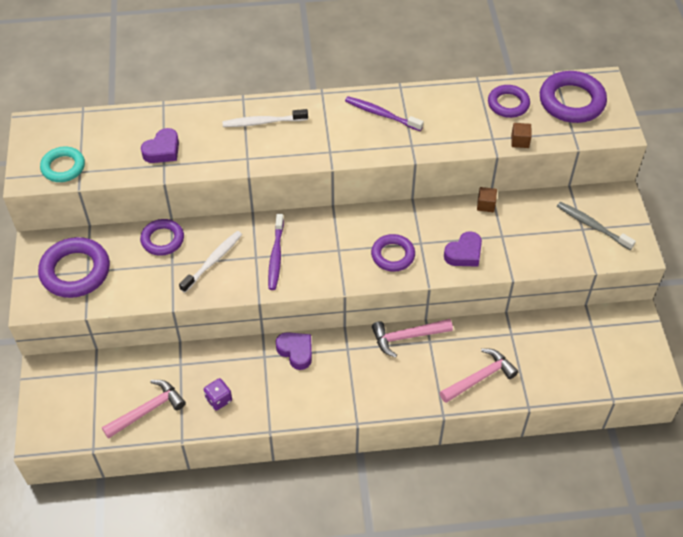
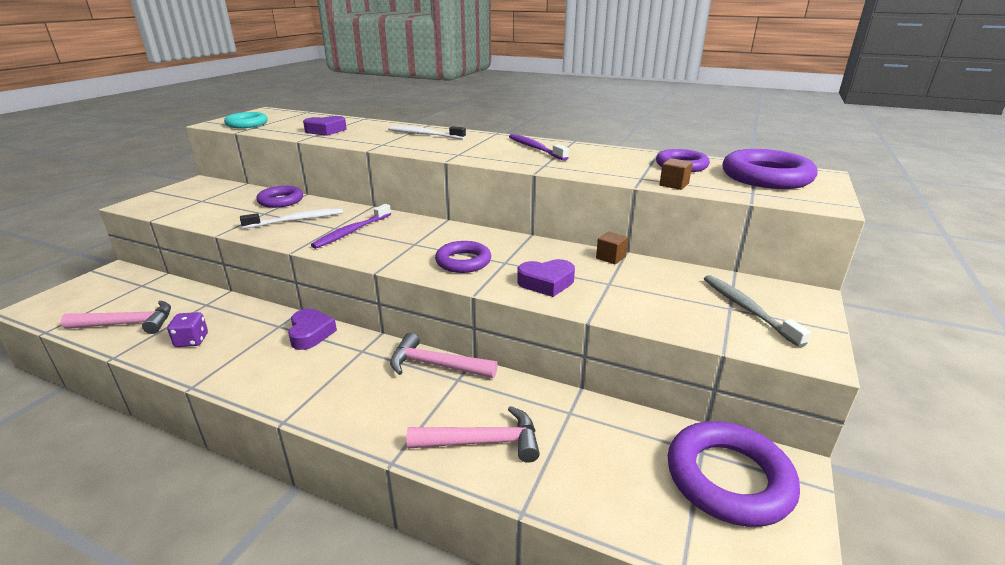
camera: 30 degrees right, 25 degrees down
purple ring [38,237,110,298] -> purple ring moved to [668,421,800,527]

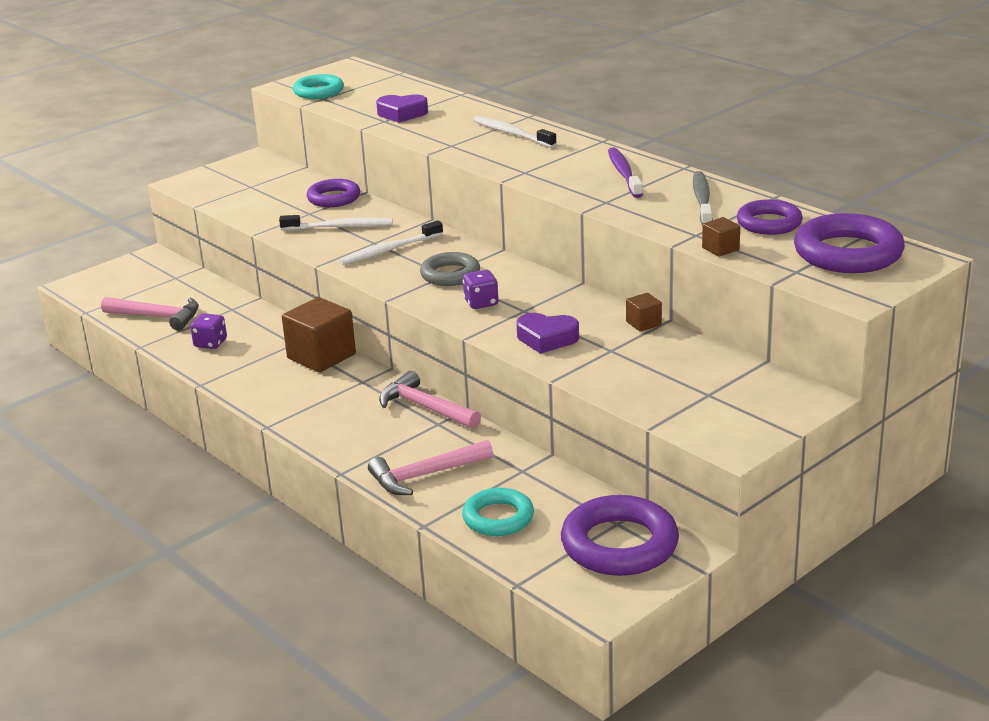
camera: 25 degrees right, 0 degrees up
purple heart [288,309,337,350] -> brown cube [282,297,356,373]
purple toothbrush [311,204,391,249] -> white toothbrush [339,220,443,265]
pink hammer [406,406,540,463] -> pink hammer turned 135 degrees clockwise [368,440,493,495]
purple ring [435,241,491,273] -> purple dice [463,270,499,309]
grey toothbrush [704,275,811,347] -> grey toothbrush moved to [693,171,713,226]
none -> grey ring [420,252,480,286]
none -> turquoise ring [462,488,534,536]

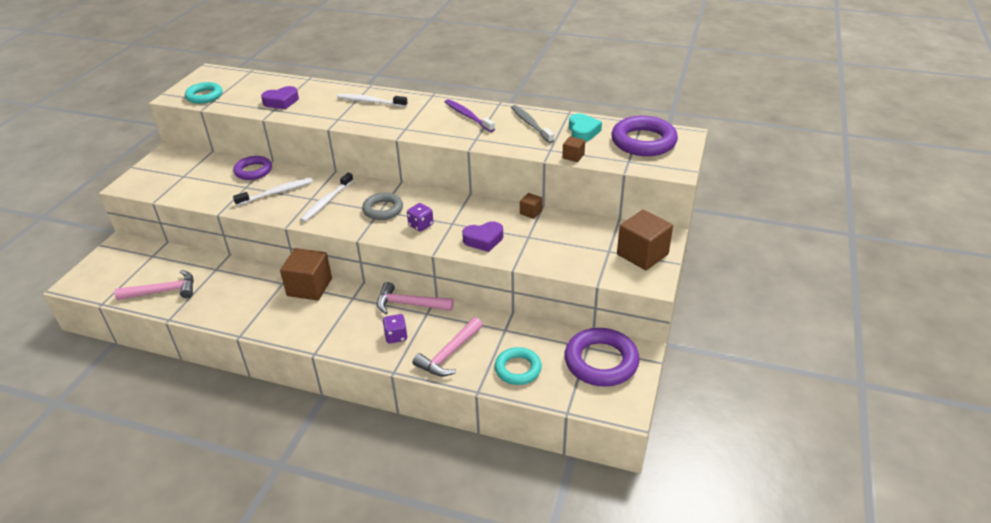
camera: 30 degrees left, 10 degrees up
purple dice [190,313,227,349] -> purple dice moved to [383,314,408,344]
purple ring [737,199,803,235] -> turquoise heart [569,113,602,142]
none -> brown cube [617,210,673,270]

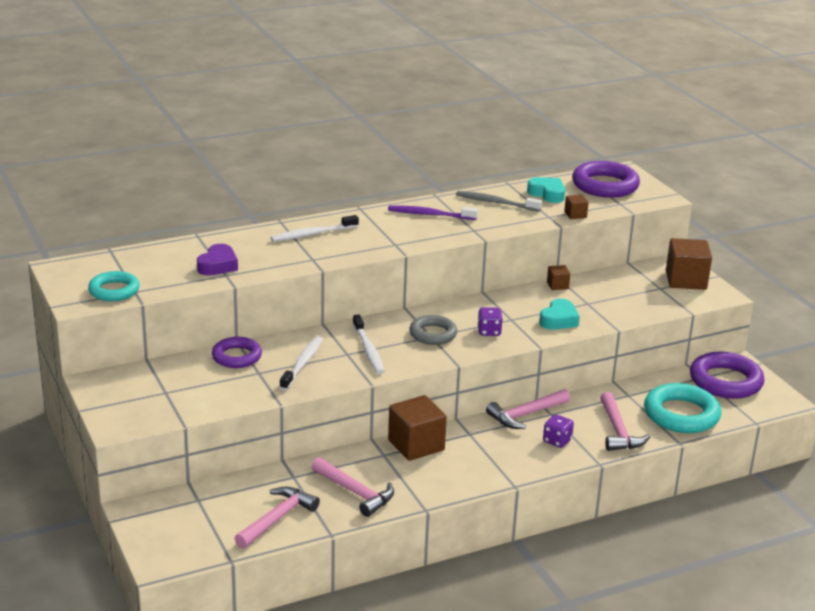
camera: 45 degrees left, 10 degrees down
purple heart [462,221,503,252] -> turquoise heart [539,299,580,330]
turquoise ring [495,347,542,385] -> turquoise ring [644,383,721,433], size x1.58
none -> pink hammer [311,457,394,517]

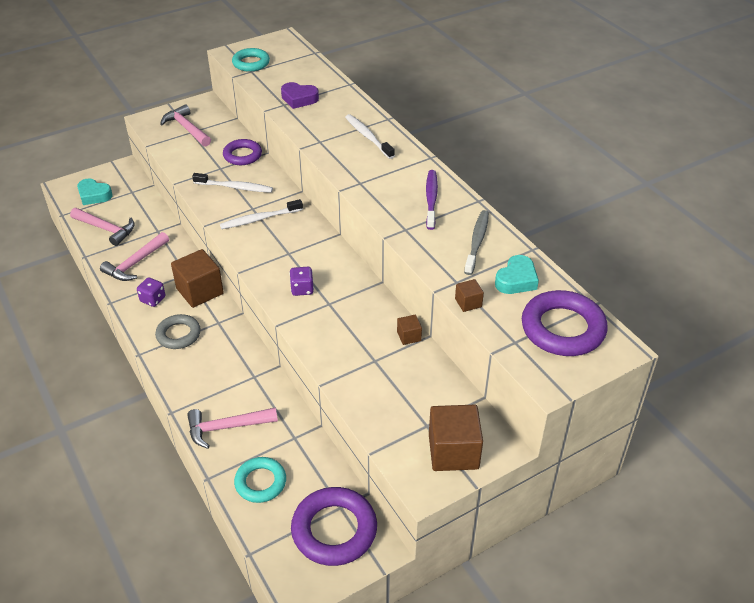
camera: 85 degrees right, 15 degrees up
grey ring [409,315,457,345] -> grey ring moved to [155,314,201,349]
pink hammer [486,389,570,429] -> pink hammer moved to [160,104,211,147]
turquoise heart [539,299,580,330] -> turquoise heart moved to [77,179,113,205]
purple dice [543,414,574,448] -> purple dice moved to [137,277,165,307]
turquoise ring [644,383,721,433] -> turquoise ring [234,457,286,503], size x0.63

